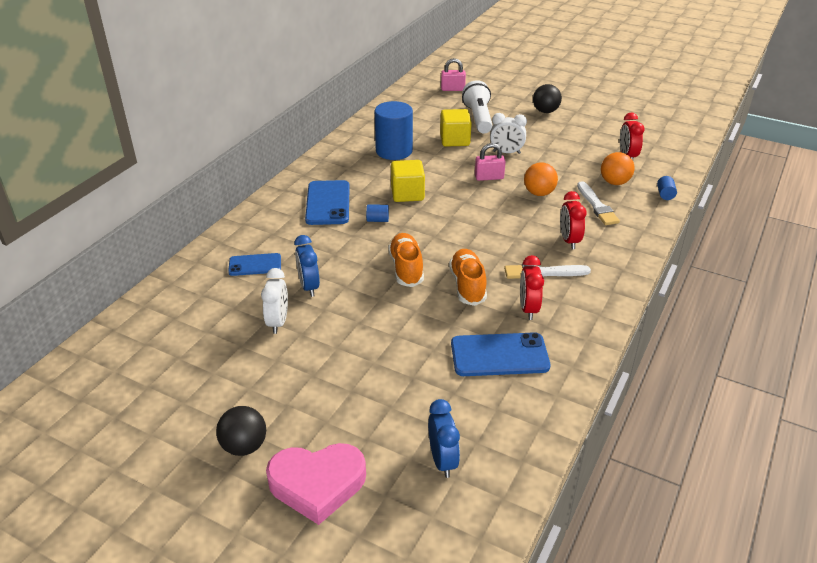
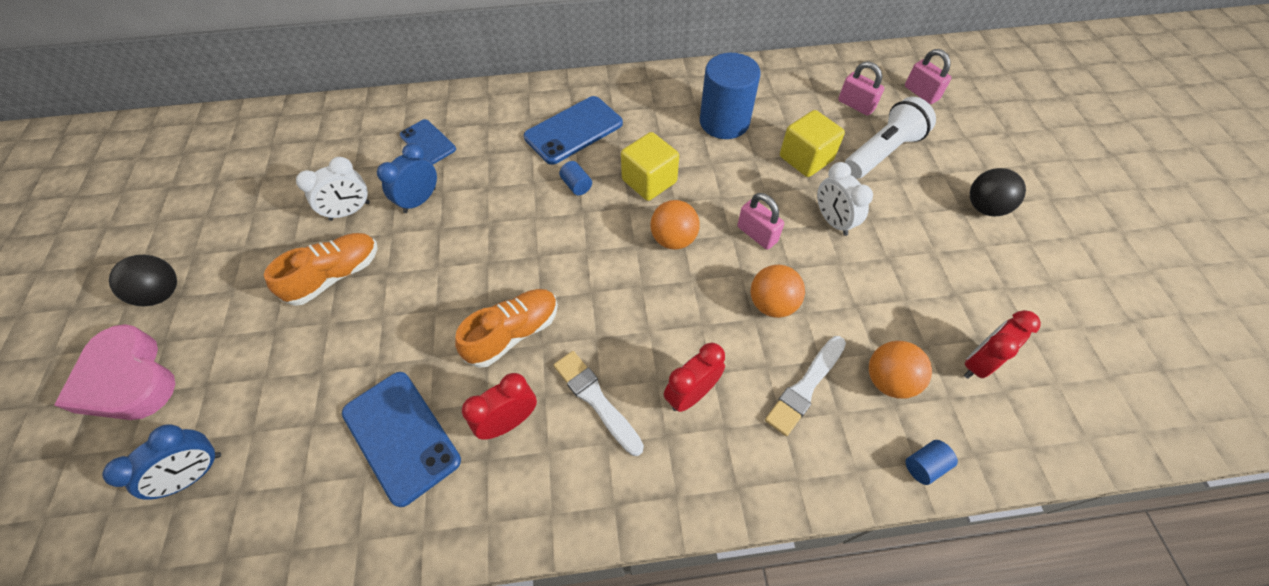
camera: 55 degrees right, 20 degrees up
orange shoe [388,233,424,287] -> orange shoe moved to [264,233,378,306]
none -> orange ball [650,200,700,250]
none -> pink padlock [838,61,884,116]

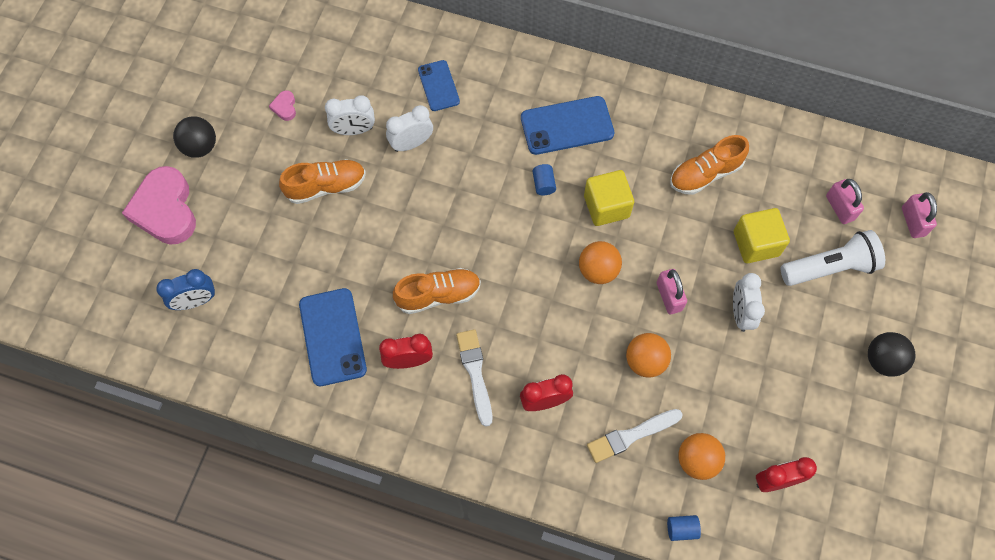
camera: 25 degrees right, 10 degrees up
blue clock [377,143,437,213] -> white clock [386,105,433,152]
blue cylinder [700,53,760,139] -> orange shoe [670,135,749,195]
none -> pink heart [269,90,296,121]

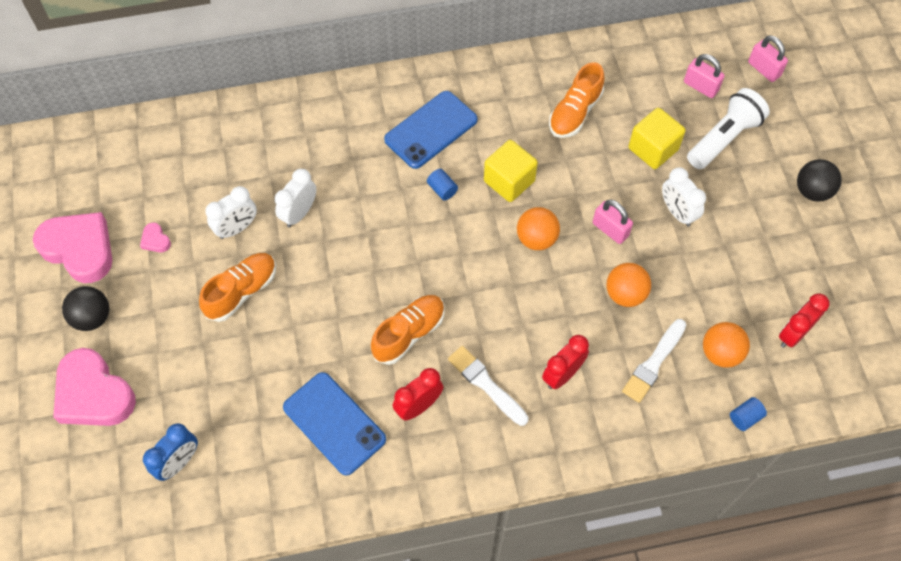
camera: 30 degrees left, 5 degrees down
blue phone [418,60,460,111] -> none
none -> pink heart [33,212,112,283]

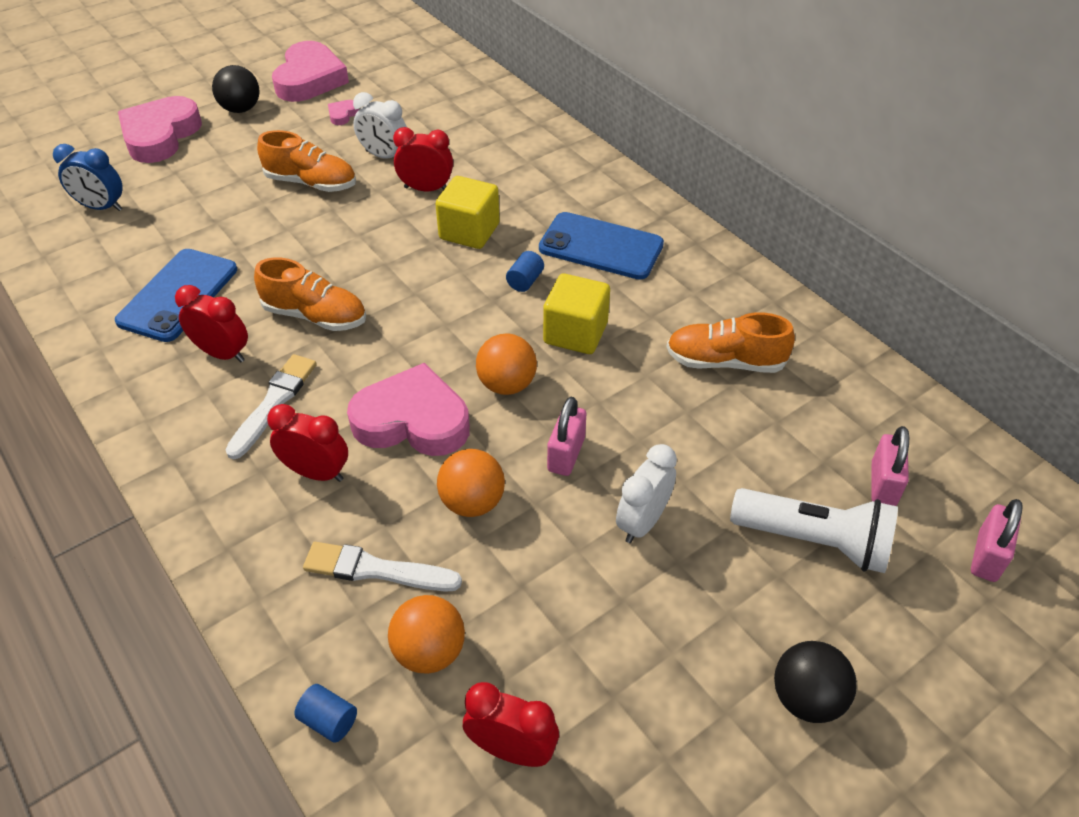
camera: 65 degrees right, 15 degrees down
white clock [275,169,316,228] -> red clock [393,127,453,191]
yellow cube [629,108,686,169] -> yellow cube moved to [435,176,500,249]
none -> pink heart [347,363,470,456]

